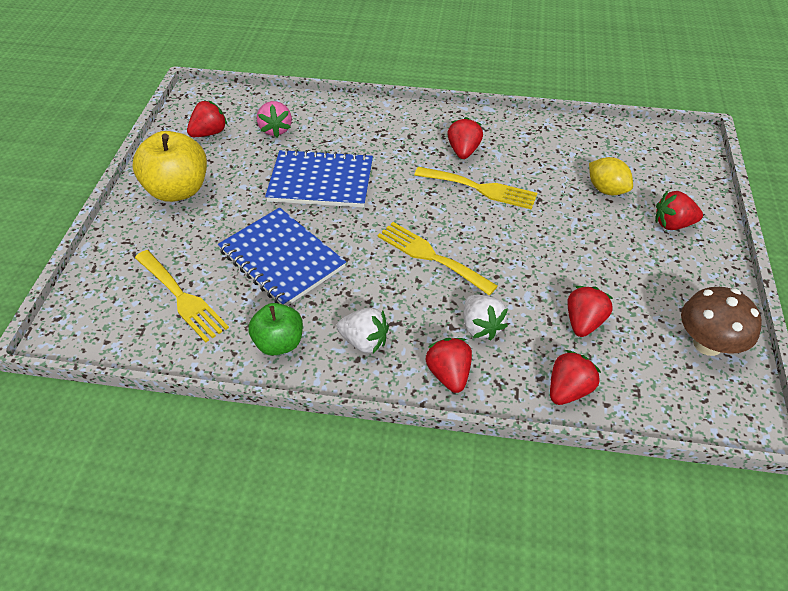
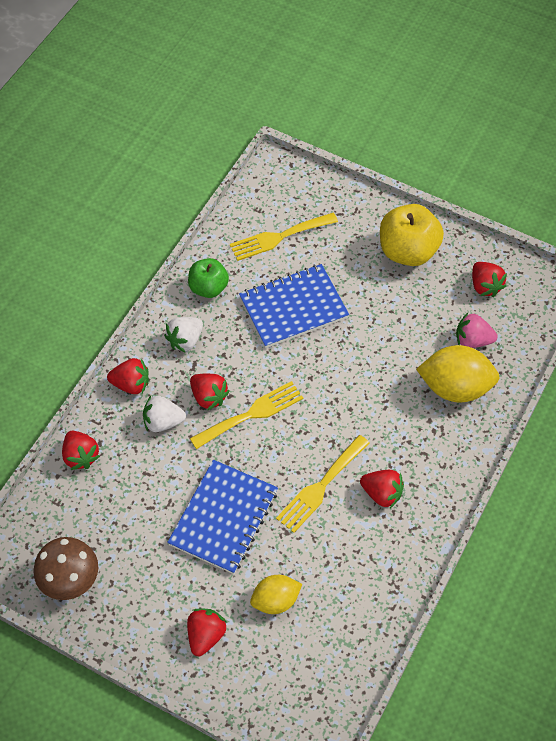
camera: 110 degrees right, 10 degrees up
blue notebook [265,149,373,208] -> blue notebook moved to [167,460,278,574]
red strawberry [567,286,613,337] -> red strawberry moved to [190,374,230,411]
none -> yellow lemon [416,345,499,402]

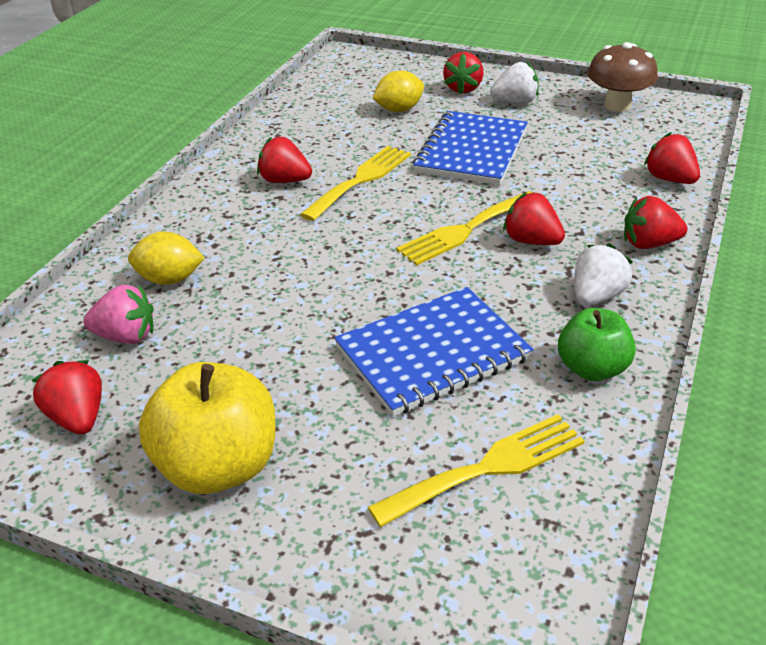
camera: 175 degrees right, 20 degrees down
white strawberry [143,396,186,432] -> white strawberry moved to [490,62,539,104]
yellow lemon [416,345,499,402] -> yellow lemon [128,232,204,285], size x0.61

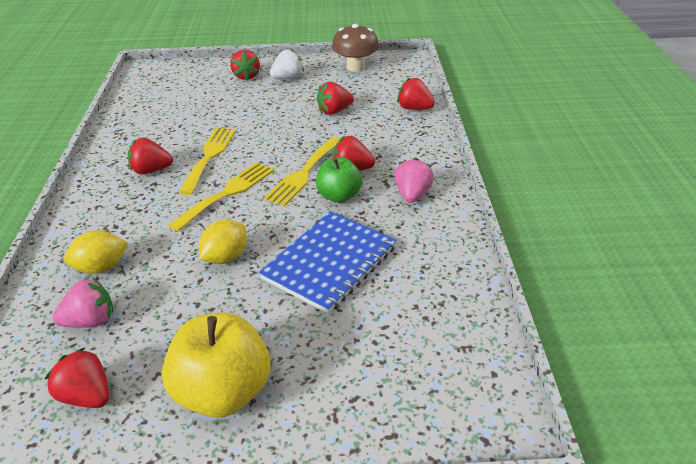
camera: 25 degrees left, 0 degrees up
yellow fork [368,414,584,527] -> yellow fork moved to [169,162,274,231]
yellow lemon [372,70,424,112] -> yellow lemon moved to [199,220,247,264]
blue notebook [413,111,528,185] -> none
green apple [558,308,636,381] -> green apple moved to [316,157,362,203]
white strawberry [574,244,633,306] -> pink strawberry [395,157,434,203]
red strawberry [624,196,688,249] -> red strawberry moved to [317,82,354,115]

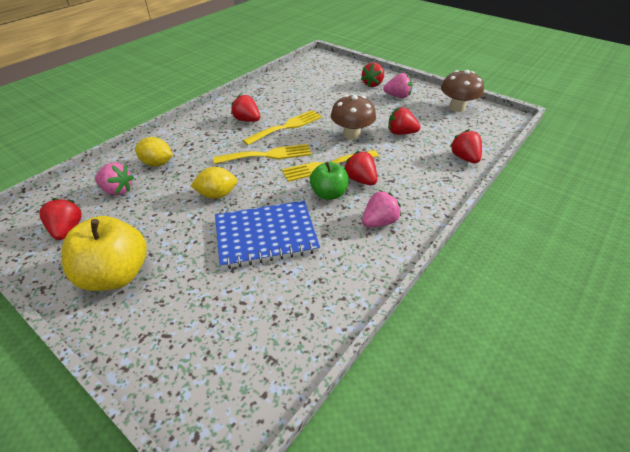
camera: 40 degrees right, 5 degrees up
white strawberry [269,49,304,79] -> pink strawberry [383,73,413,98]
none -> brown mushroom [331,95,376,140]

